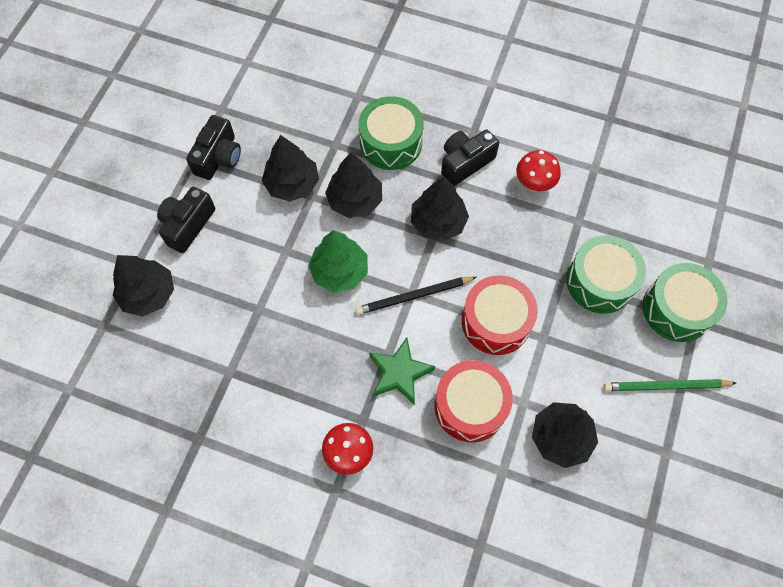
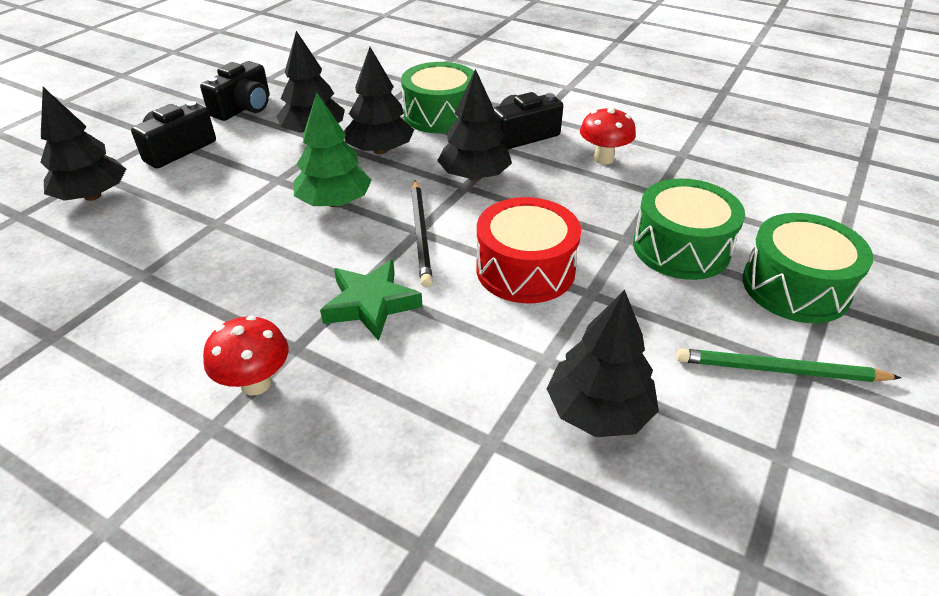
camera: 10 degrees right, 25 degrees down
black pencil [356,277,477,315] -> black pencil turned 90 degrees counterclockwise [411,180,433,287]
red drum [434,360,513,442] -> none

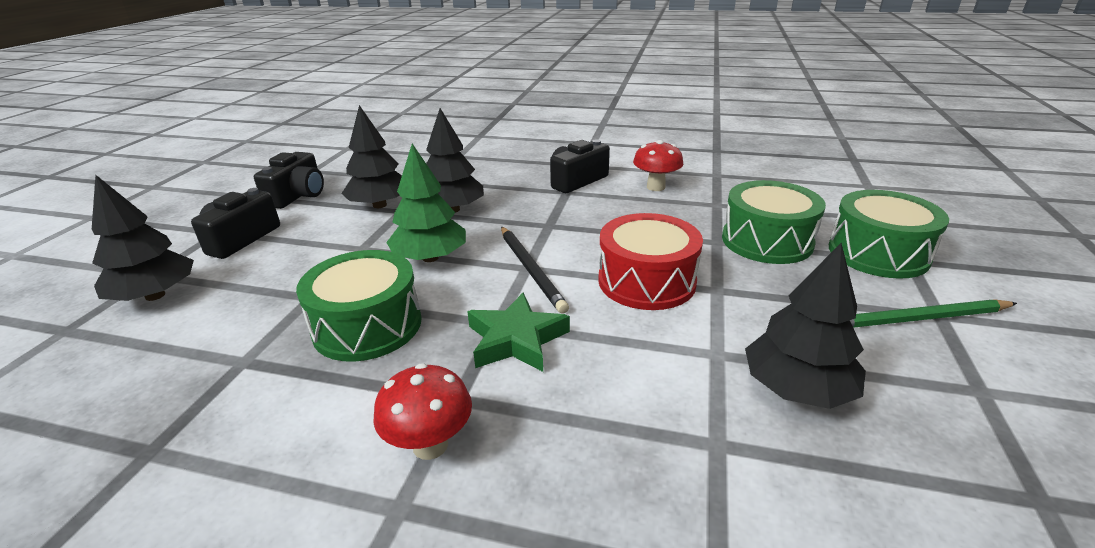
camera: 15 degrees left, 10 degrees down
green drum [401,62,474,133] -> green drum moved to [296,250,421,362]
black tree [437,69,512,181] -> none

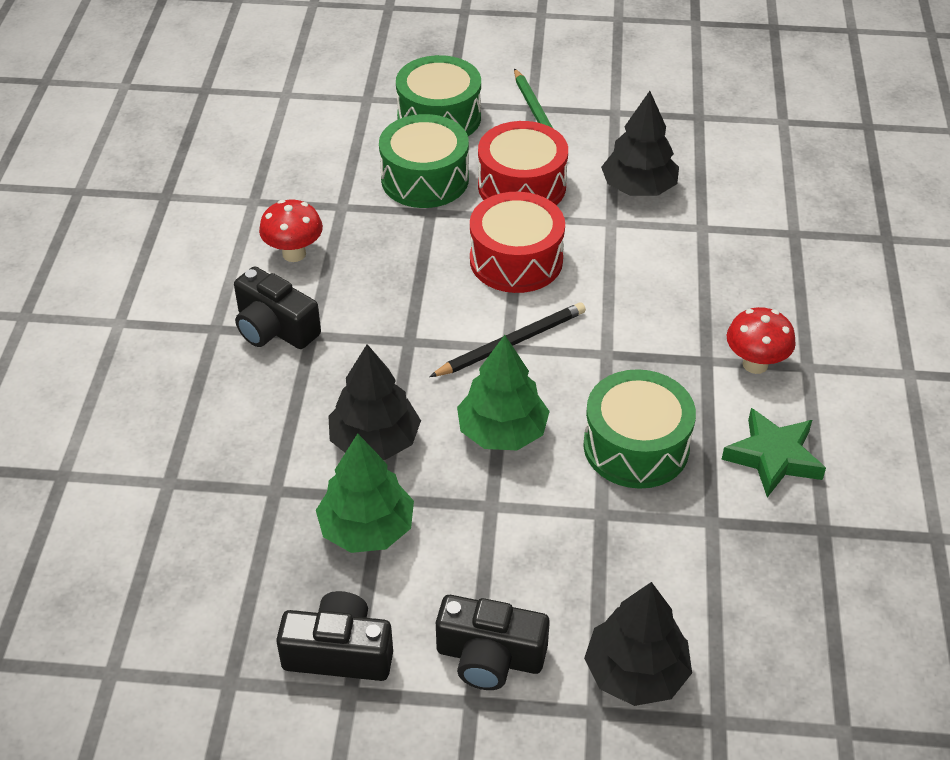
camera: 100 degrees left, 15 degrees up
black tree [341,105,402,208] -> green tree [316,433,414,553]
green star [467,292,570,372] -> green star moved to [721,408,826,497]
none -> red drum [478,121,568,205]

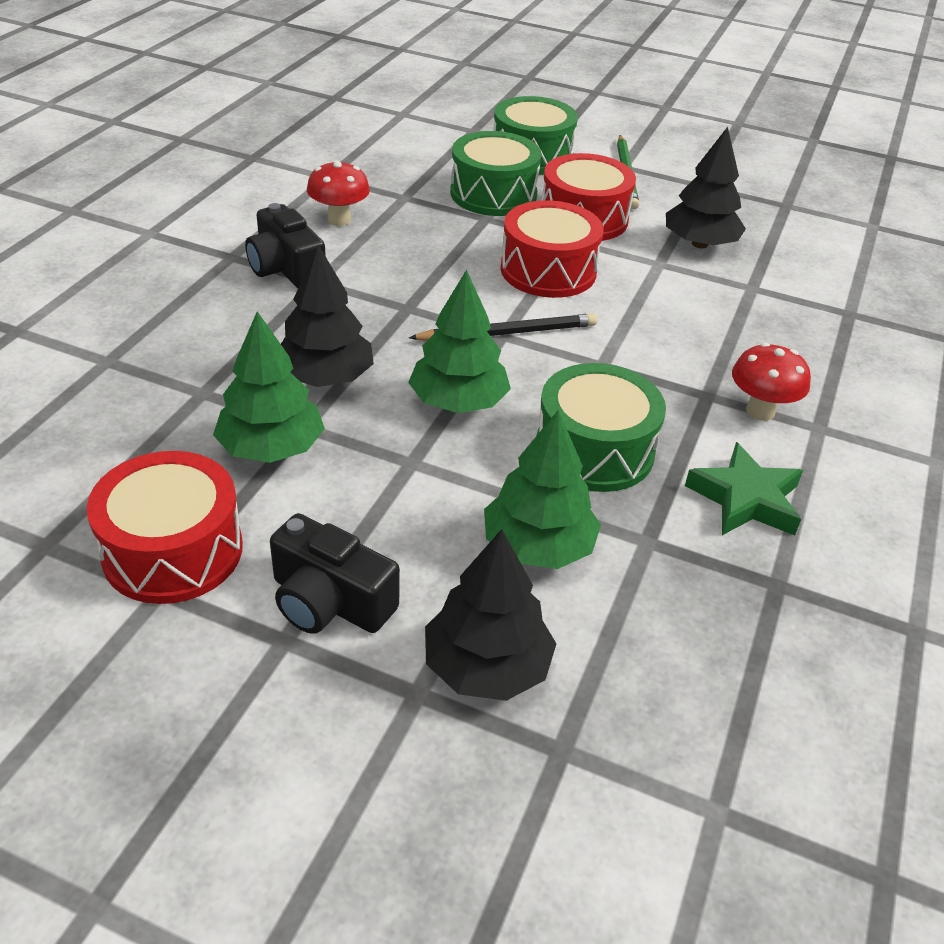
camera: 15 degrees right, 5 degrees down
black camera [276,591,393,681] -> red drum [87,451,243,604]
none -> green tree [484,410,601,569]

